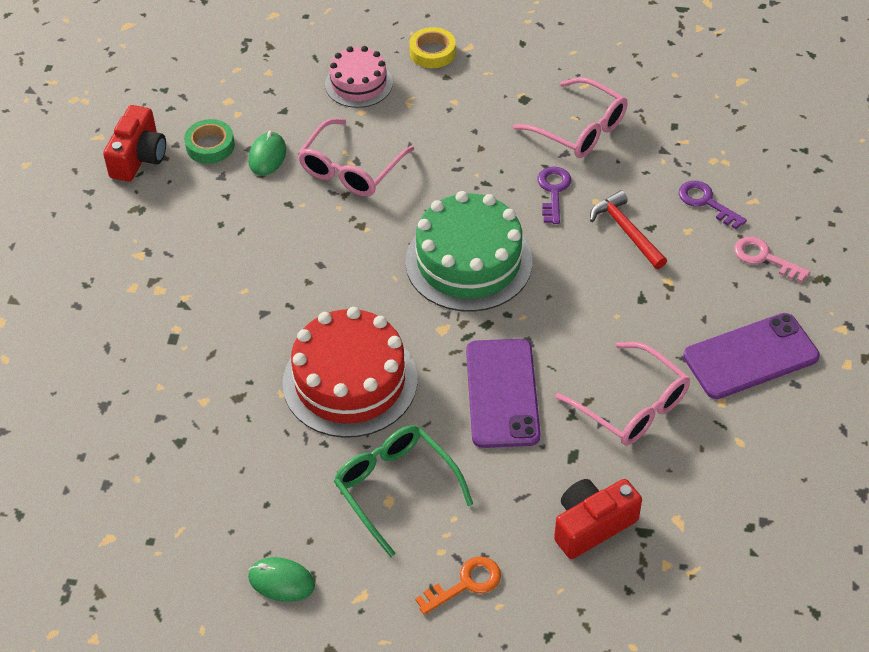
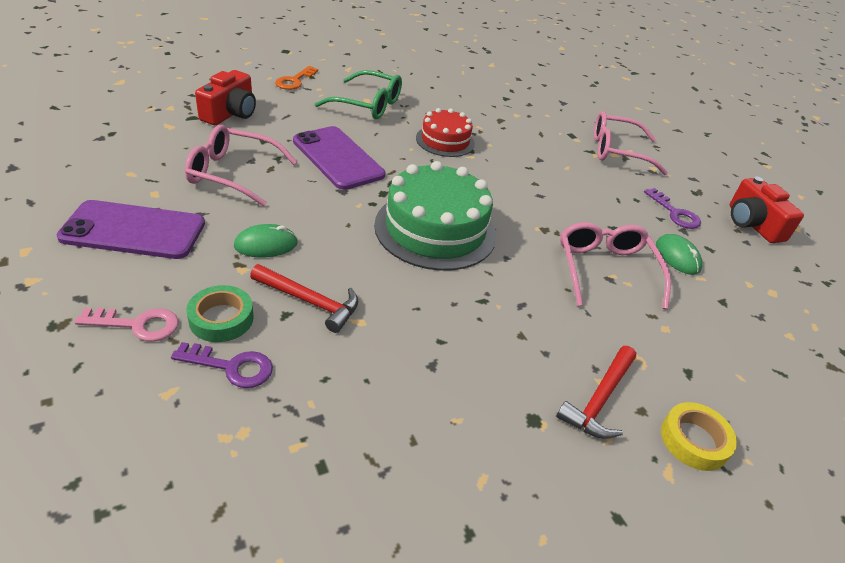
camera: 140 degrees right, 10 degrees down
green tape [184,119,235,164] -> green tape moved to [186,285,253,342]
green mouse [248,557,315,602] -> green mouse moved to [234,224,298,258]
red cake [283,307,418,438] -> red cake [416,108,475,157], size x0.59
pink cake [325,46,393,108] -> none
pink glasses [513,77,628,158] -> pink glasses moved to [594,111,668,175]
purple key [537,166,571,224] -> purple key moved to [644,188,701,229]
purple phone [683,313,820,399] -> purple phone turned 60 degrees clockwise [56,200,205,259]
none -> red hammer [556,346,636,439]

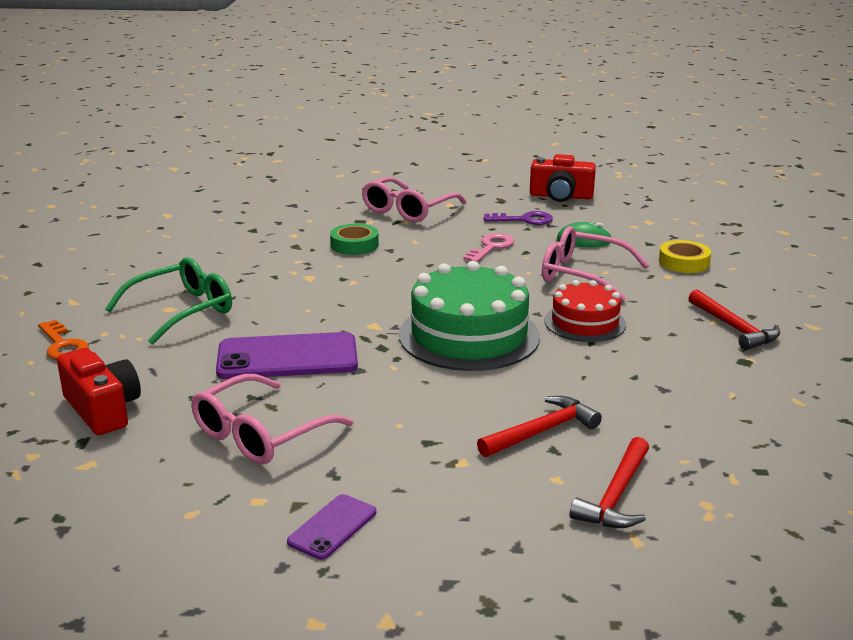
camera: 55 degrees left, 15 degrees down
purple phone [56,200,205,259] -> purple phone [287,494,376,560], size x0.52
pink key [75,308,179,342] -> pink key moved to [464,233,514,262]
purple key [171,342,273,388] -> red hammer [570,437,649,528]
green tape [186,285,253,342] -> green tape moved to [330,224,379,255]
green mouse [234,224,298,258] -> none
red cake [416,108,475,157] -> red cake moved to [545,280,626,342]
yellow tape [661,402,737,471] -> yellow tape moved to [659,240,711,273]

